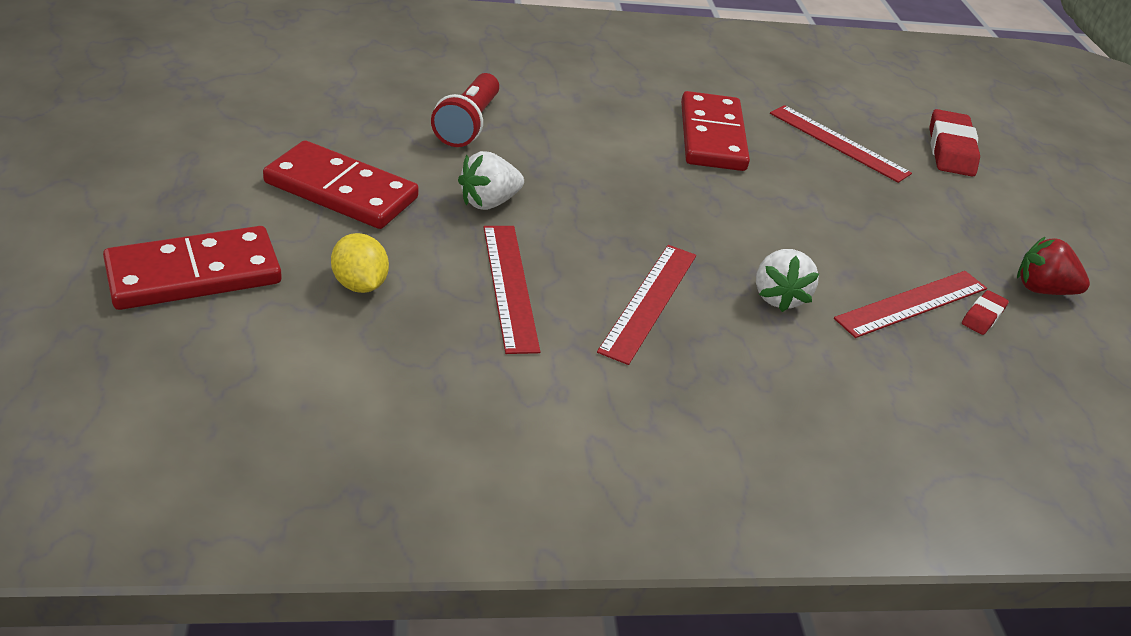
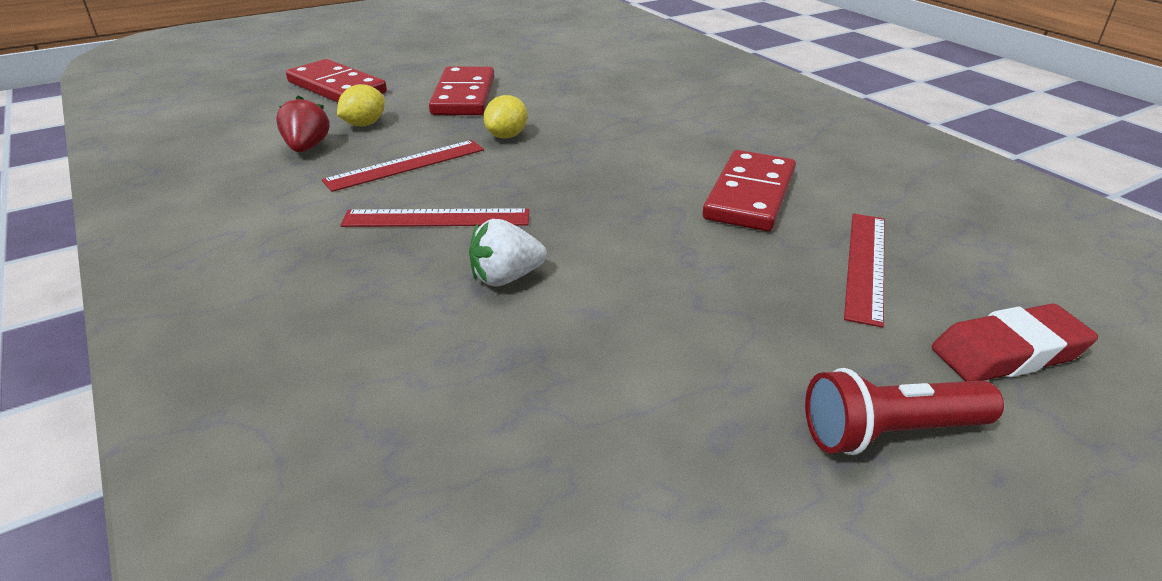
camera: 70 degrees right, 5 degrees down
red flashlight [431,73,499,147] -> red flashlight moved to [805,368,1004,455]
white strawberry [458,151,524,210] -> yellow lemon [484,95,528,138]
red domino [681,91,750,171] -> red domino turned 45 degrees counterclockwise [703,150,796,231]
red ruler [834,271,987,338] -> none
red eraser [962,290,1009,335] -> none
red strawberry [1017,237,1090,295] -> red strawberry moved to [276,96,330,152]

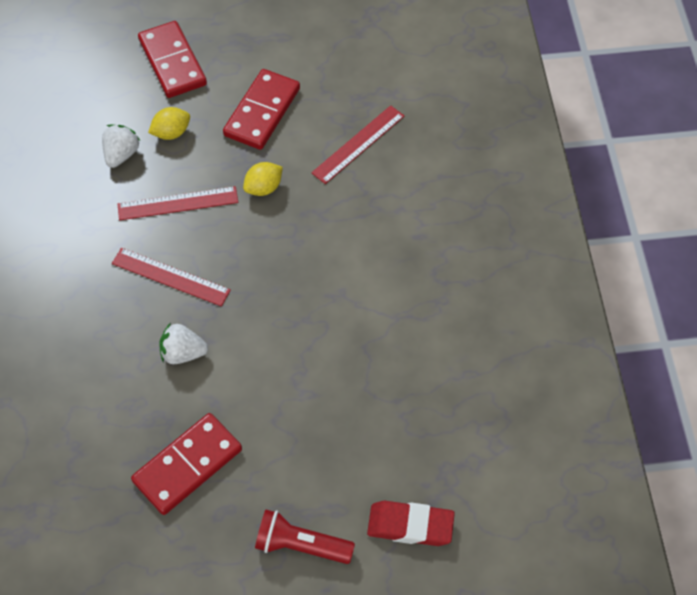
camera: 25 degrees right, 25 degrees up
red strawberry [276,96,330,152] -> white strawberry [102,124,140,168]
red domino [703,150,796,231] -> red domino moved to [131,413,242,515]
red ruler [844,214,885,328] -> red ruler moved to [311,105,404,184]

